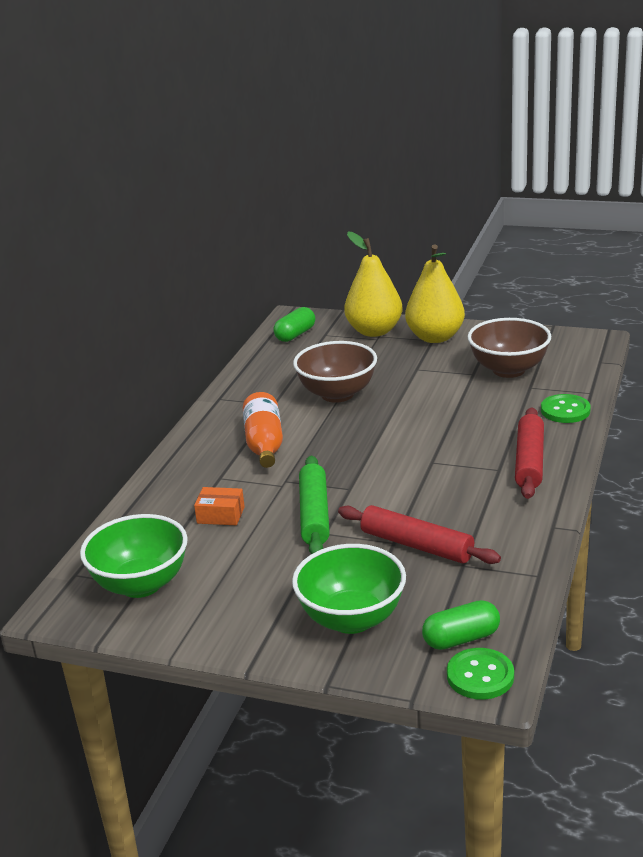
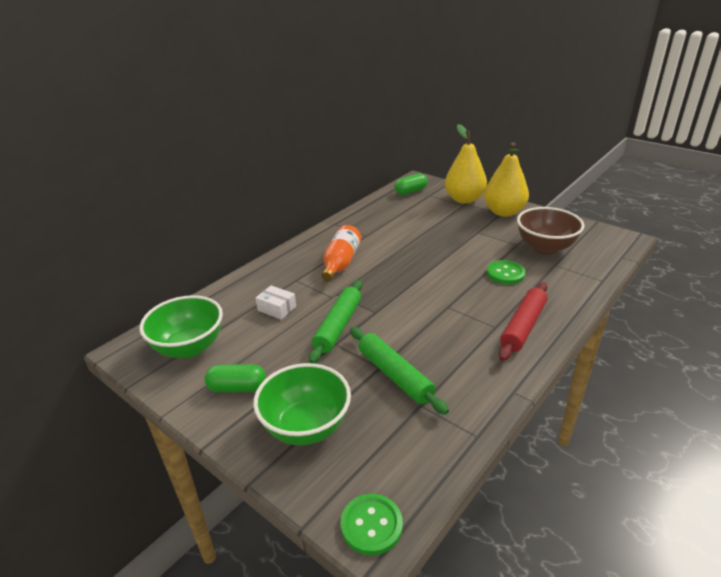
camera: 20 degrees right, 5 degrees up
orange box [194,487,245,525] -> white box [256,285,296,320]
brown bowl [293,341,377,403] -> none
red rolling pin [338,505,501,564] -> green rolling pin [350,327,449,415]
green capsule [422,600,500,650] -> green capsule moved to [205,364,266,392]
green button [541,394,591,423] -> green button moved to [487,260,526,284]

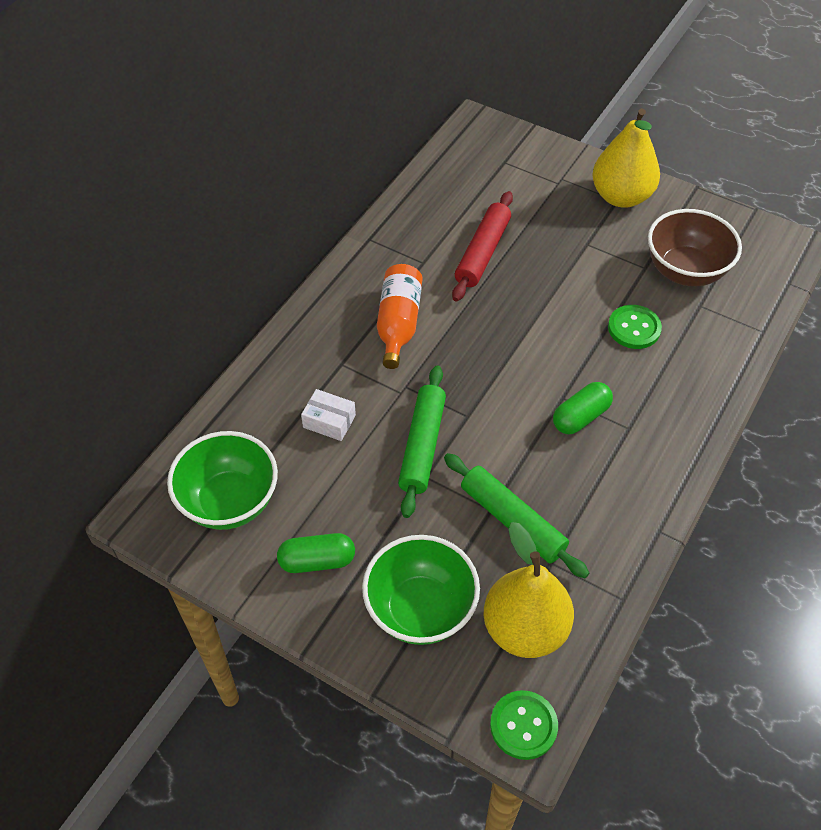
camera: 10 degrees left, 20 degrees up
green capsule [395,173,428,195] -> green capsule moved to [553,382,613,434]
yellow pear [445,124,487,203] -> yellow pear moved to [484,522,574,658]
red rolling pin [499,282,547,361] -> red rolling pin moved to [452,191,513,301]

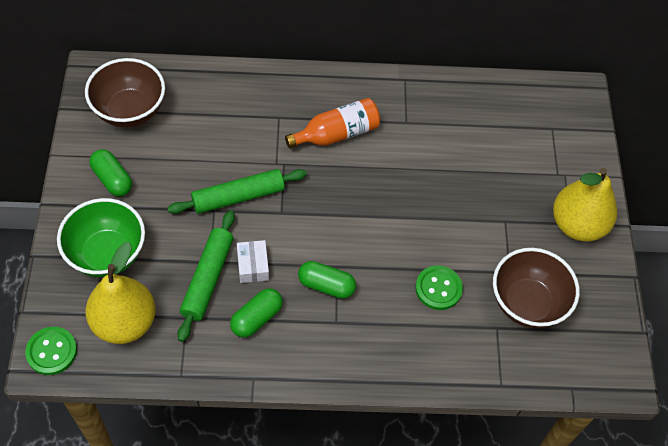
camera: 55 degrees right, 5 degrees up
green bowl [167,431,278,530] -> brown bowl [85,58,165,128]
white box [301,389,356,441] -> white box moved to [237,240,269,283]
red rolling pin [452,191,513,301] -> none
none -> green capsule [230,288,283,338]

